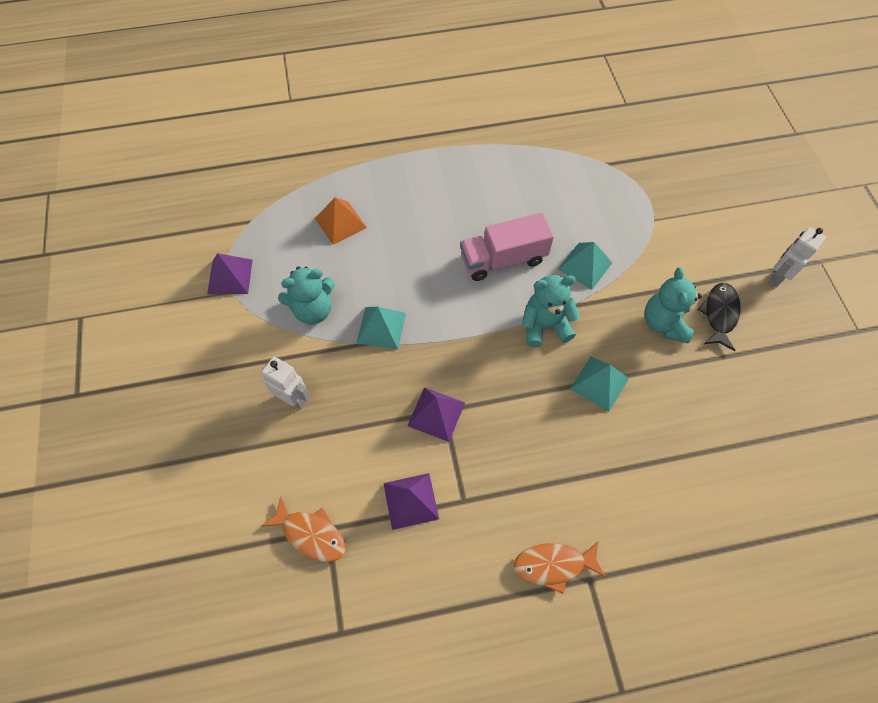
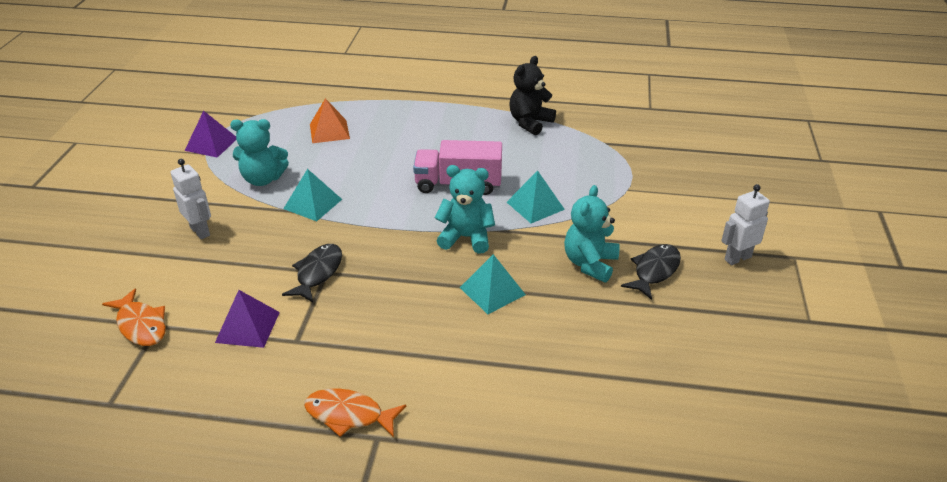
camera: 20 degrees right, 25 degrees down
purple pyramid [407,387,465,442] -> black fish [282,244,342,302]
none -> black teddy bear [509,56,556,135]

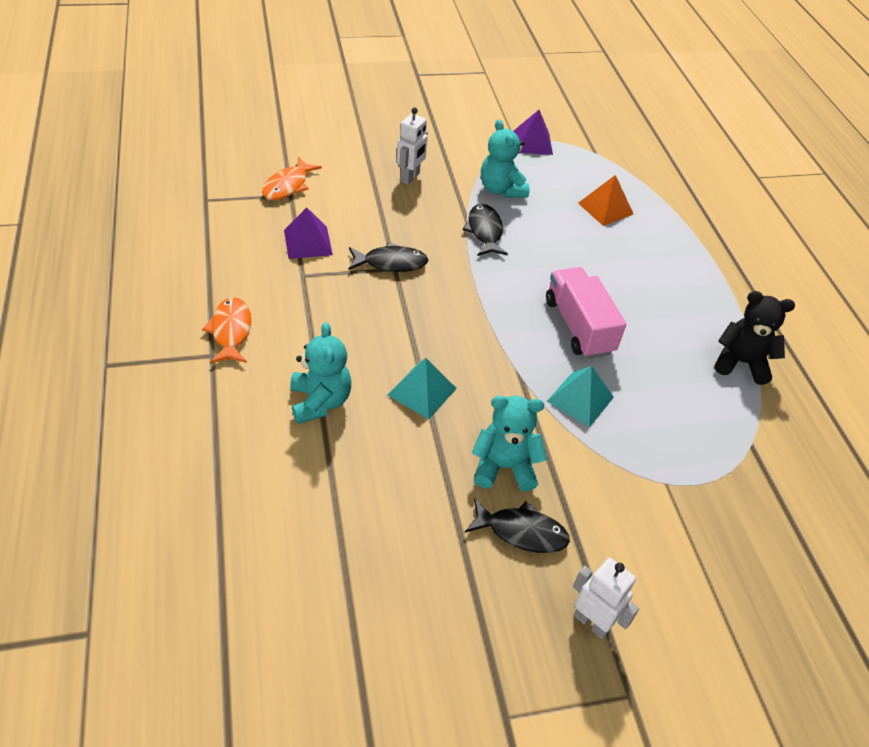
camera: 65 degrees right, 10 degrees up
turquoise pyramid [283,169,342,221] -> black fish [463,204,508,256]
turquoise teddy bear [435,165,495,254] -> turquoise teddy bear moved to [290,322,351,424]

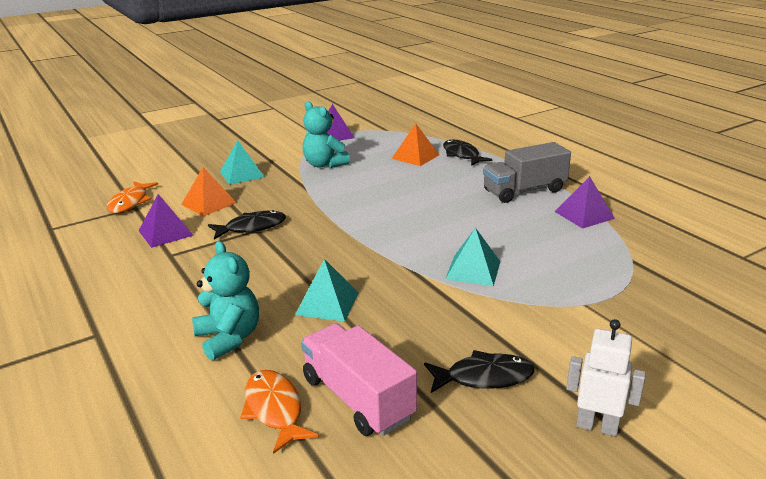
camera: 15 degrees left, 20 degrees down
orange fish [202,297,251,364] -> orange fish moved to [240,370,319,454]
white robot [396,107,428,185] -> turquoise pyramid [220,140,265,185]
black fish [463,204,508,256] -> black fish moved to [443,140,493,166]
turquoise teddy bear [472,396,547,492] -> none
pink truck [546,267,626,359] -> pink truck moved to [301,323,417,436]
black teddy bear [715,291,795,385] -> purple pyramid [554,176,615,229]
none -> orange pyramid [181,167,237,216]
none -> grey truck [483,142,571,203]

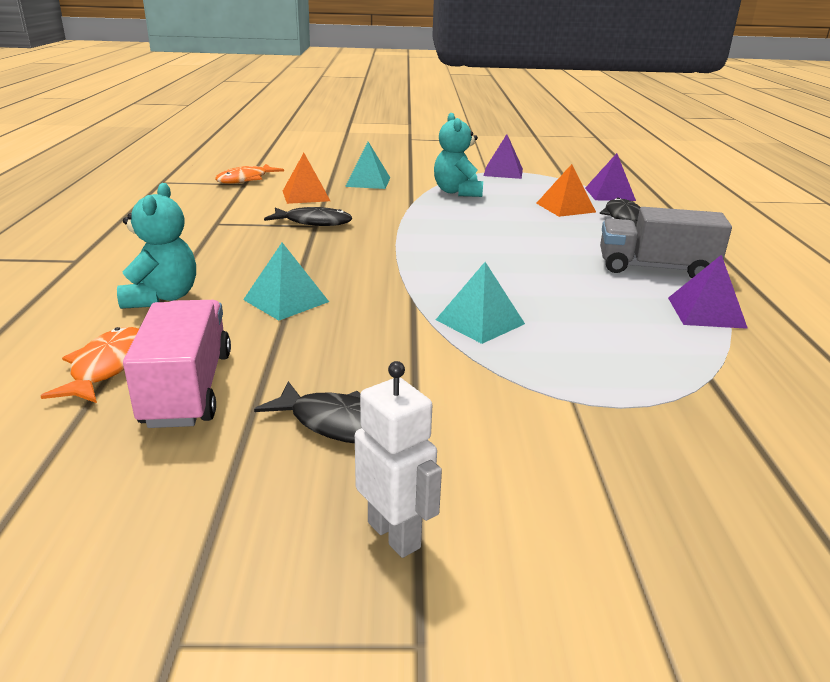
camera: 30 degrees right, 0 degrees up
purple pyramid [139,194,194,248] -> purple pyramid moved to [585,153,636,201]

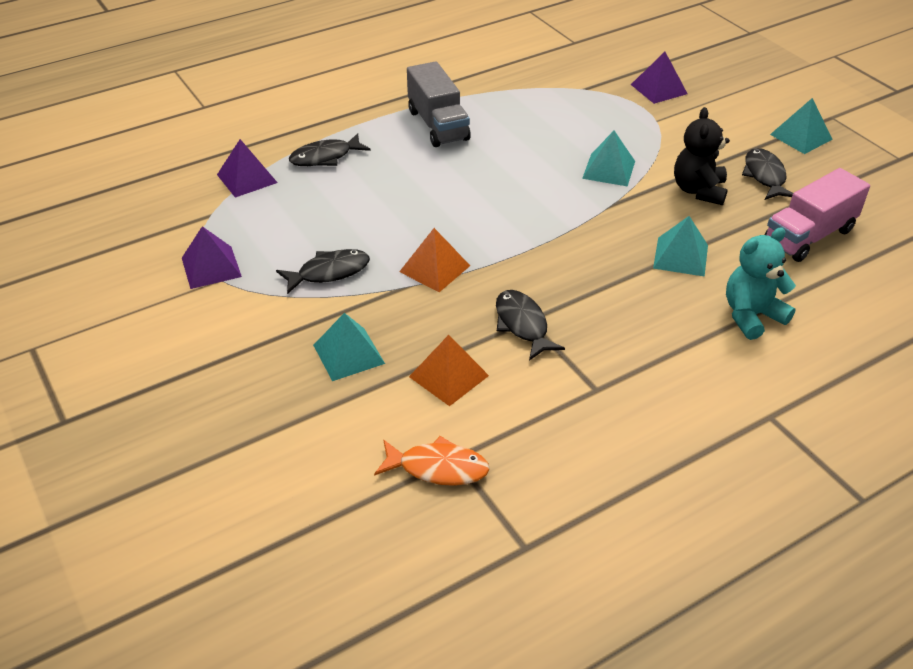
camera: 120 degrees left, 15 degrees up
orange fish [41,327,139,403] -> none
white robot [355,361,442,558] -> turquoise pyramid [770,98,833,154]
turquoise teddy bear [434,112,483,197] -> black fish [276,249,370,294]
orange pyramid [536,164,596,217] -> orange pyramid moved to [399,228,470,292]
purple pyramid [668,255,748,329] -> purple pyramid moved to [631,52,688,104]
none -> black teddy bear [674,107,730,205]

